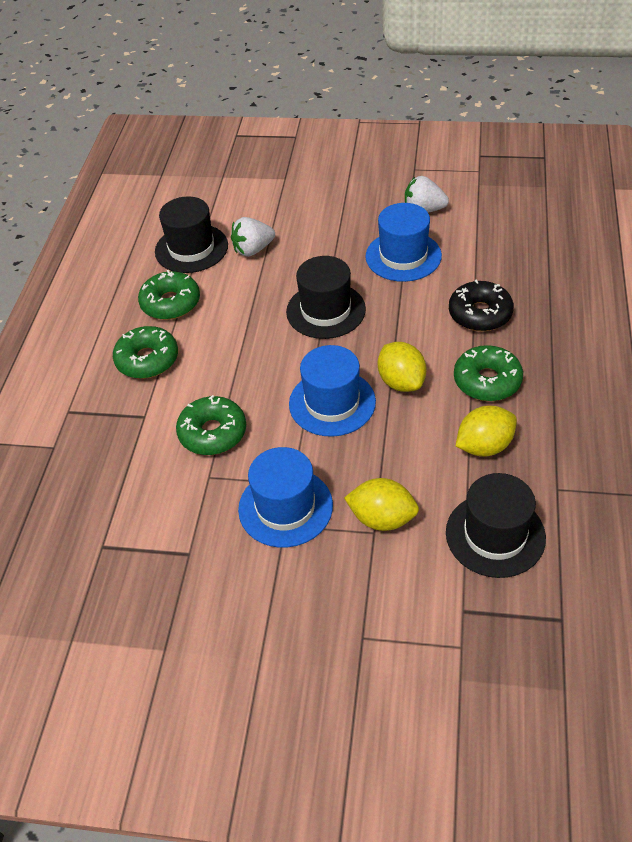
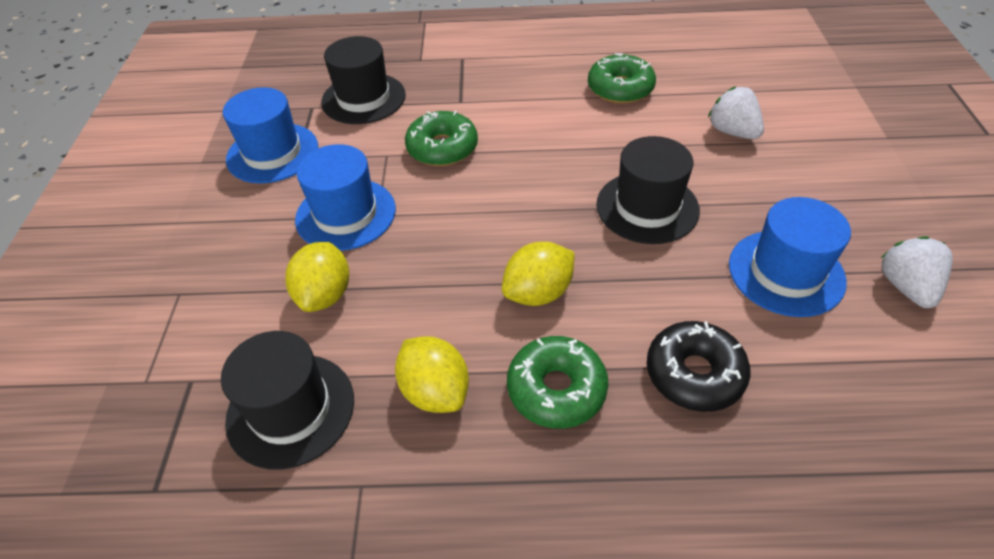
camera: 80 degrees right, 0 degrees up
green donut [113,326,178,379] -> none
black hat [155,196,228,273] -> black hat moved to [321,36,406,124]
blue hat [289,345,376,437] -> blue hat moved to [223,87,318,184]

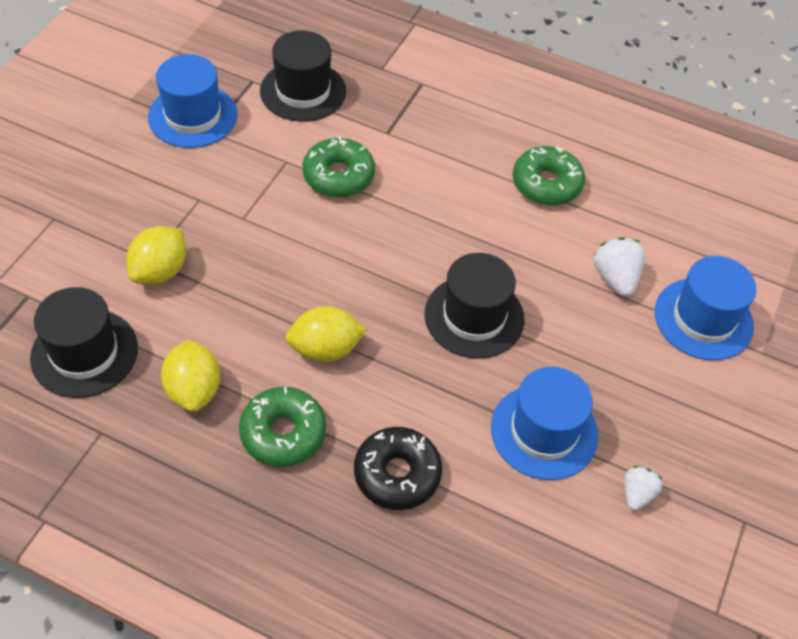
camera: 20 degrees right, 5 degrees up
blue hat [295,144,396,251] -> blue hat moved to [655,256,756,360]
white strawberry [881,236,953,308] -> white strawberry [624,466,662,511], size x0.65

